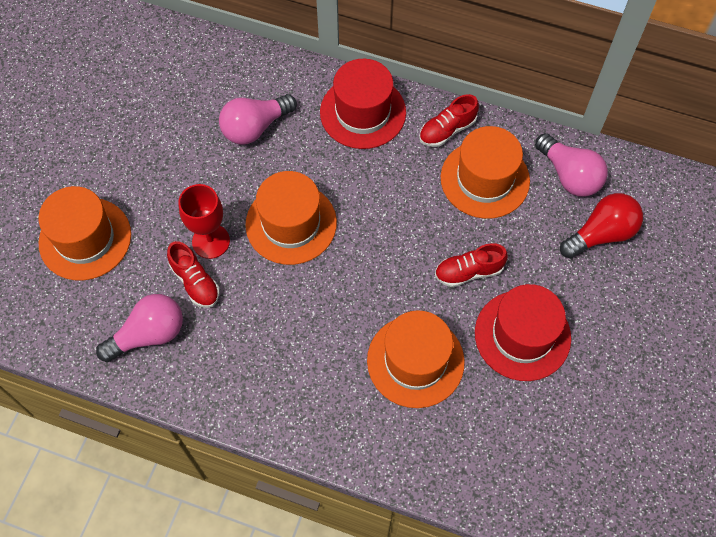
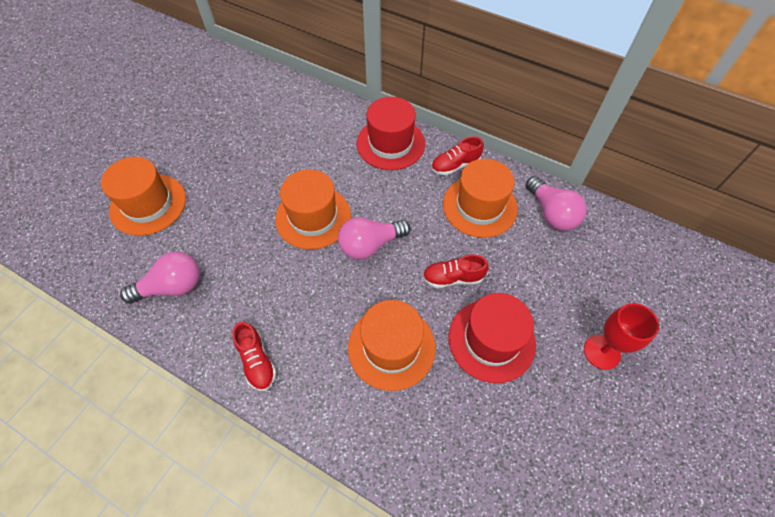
camera: 10 degrees right, 5 degrees down
red shoe [167,241,220,308] -> red shoe moved to [232,322,276,391]
red goblet [178,184,230,259] -> red goblet moved to [584,303,659,370]
pink light bulb [219,94,297,144] -> pink light bulb moved to [338,217,411,260]
red light bulb [560,193,643,259] -> none

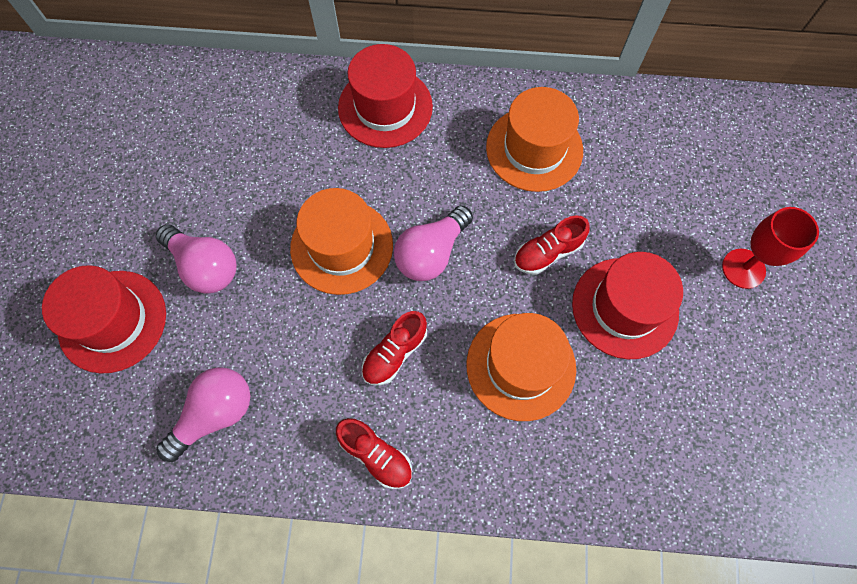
camera: 25 degrees left, 10 degrees up
orange hat [101,157,186,236] -> red hat [42,265,166,373]
red shoe [431,136,484,176] -> red shoe moved to [362,311,427,385]
pink light bulb [526,176,587,231] -> pink light bulb moved to [156,224,237,294]

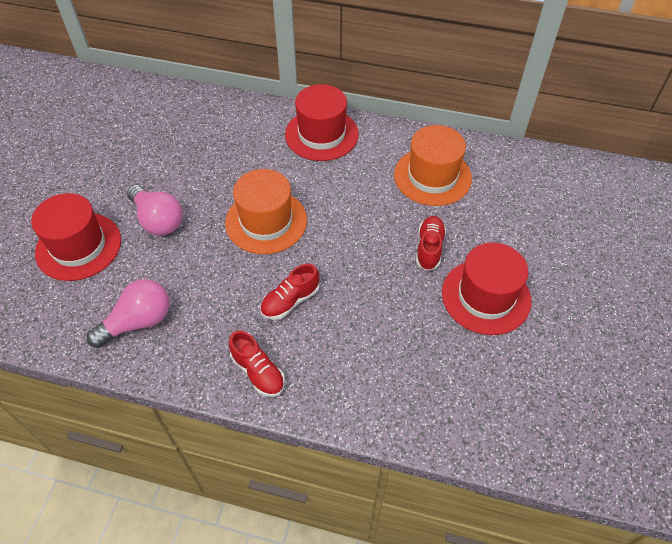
camera: 10 degrees right, 15 degrees down
pink light bulb [394,205,473,281] -> none
orange hat [467,313,576,421] -> none
red shoe [514,215,590,275] -> red shoe turned 120 degrees clockwise [416,216,446,271]
red goblet [722,207,819,289] -> none

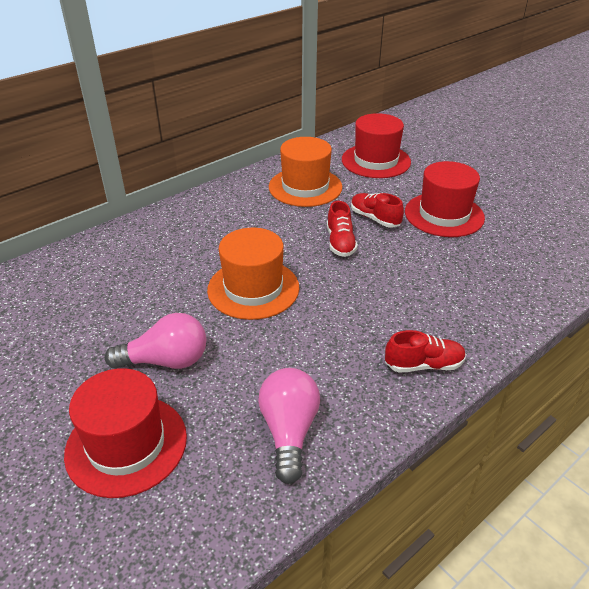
camera: 55 degrees left, 15 degrees down
red shoe [260,263,319,320] -> red shoe moved to [327,201,358,257]
red hat [285,84,359,161] -> red hat moved to [342,113,411,178]

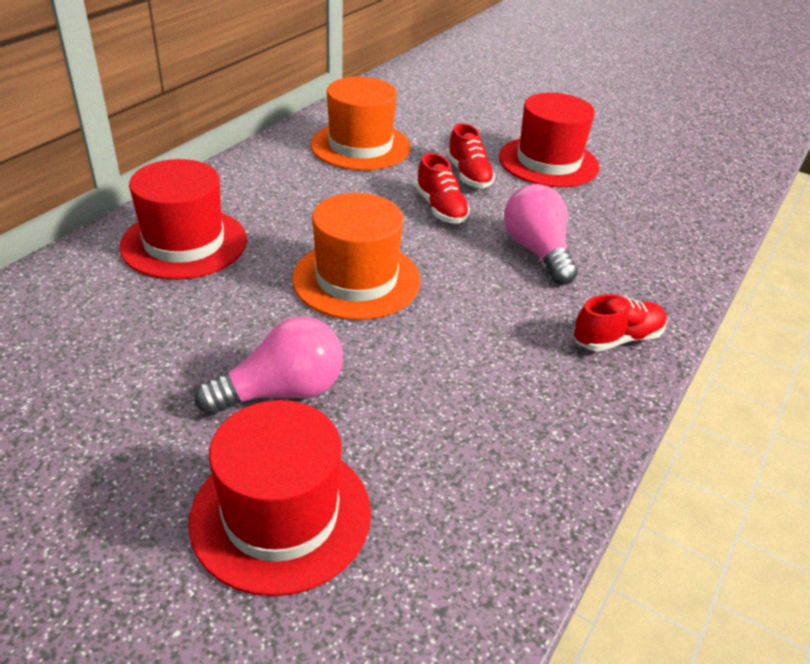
camera: 20 degrees left, 0 degrees up
pink light bulb [258,368,320,484] -> pink light bulb moved to [504,184,578,284]
red hat [342,113,411,178] -> red hat moved to [119,159,247,280]
red shoe [351,193,404,228] -> red shoe turned 135 degrees counterclockwise [447,123,495,188]

